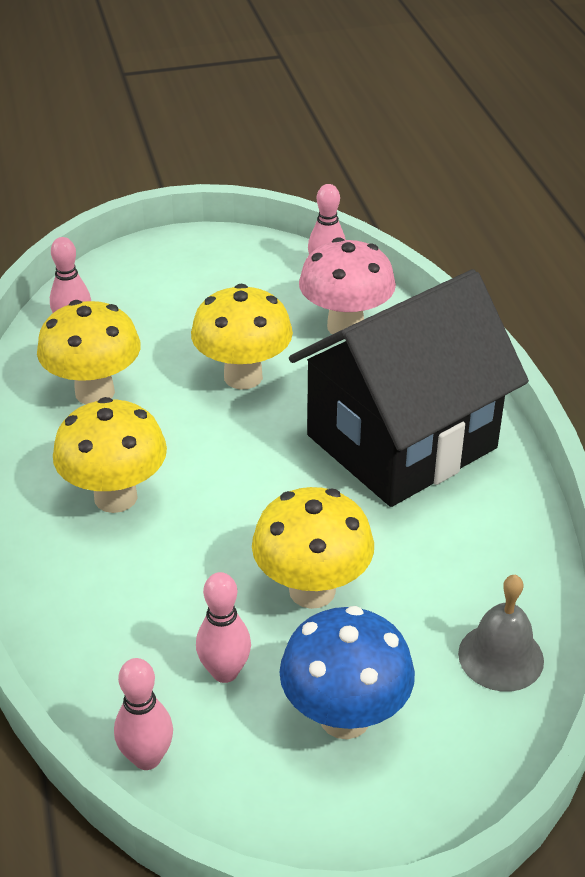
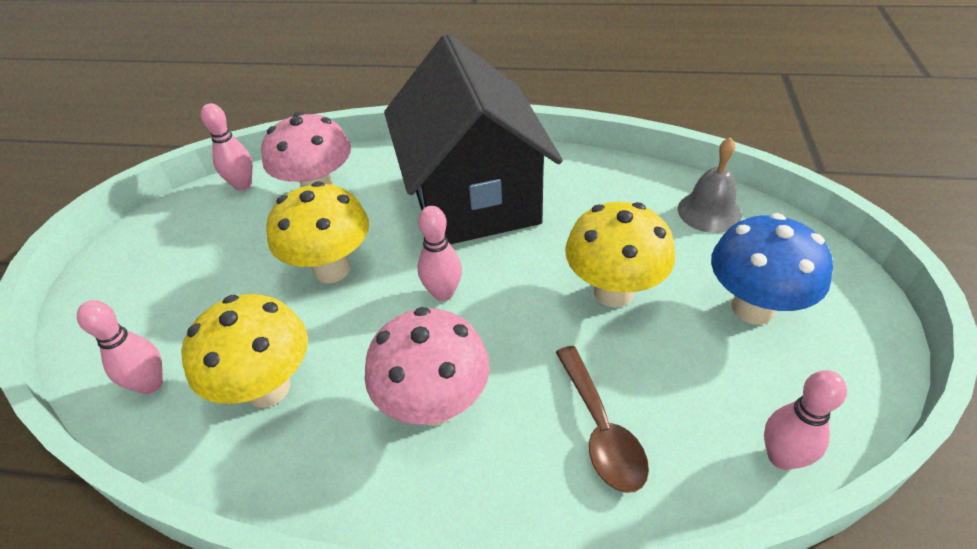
camera: 65 degrees left, 5 degrees up
yellow mushroom [53,397,167,513] -> pink mushroom [364,307,490,426]
pink bowling pin [196,572,251,683] -> pink bowling pin moved to [418,206,462,301]
none -> brown spoon [556,346,649,493]

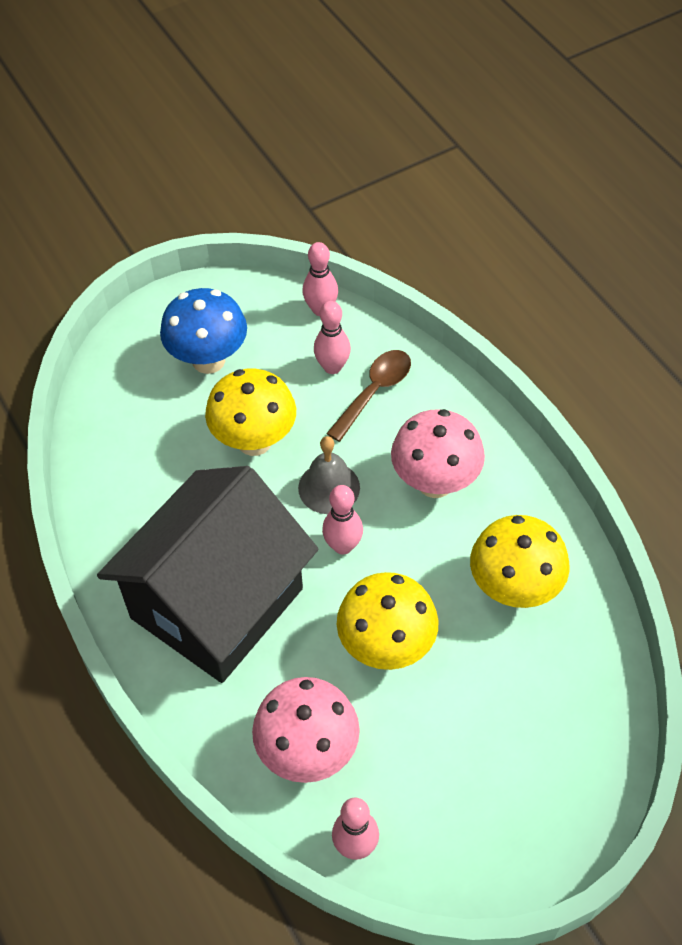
camera: 130 degrees left, 10 degrees up
pink bowling pin [77,300,163,394] -> pink bowling pin moved to [314,301,351,374]
grey bell [678,137,742,233] -> grey bell moved to [298,436,360,514]

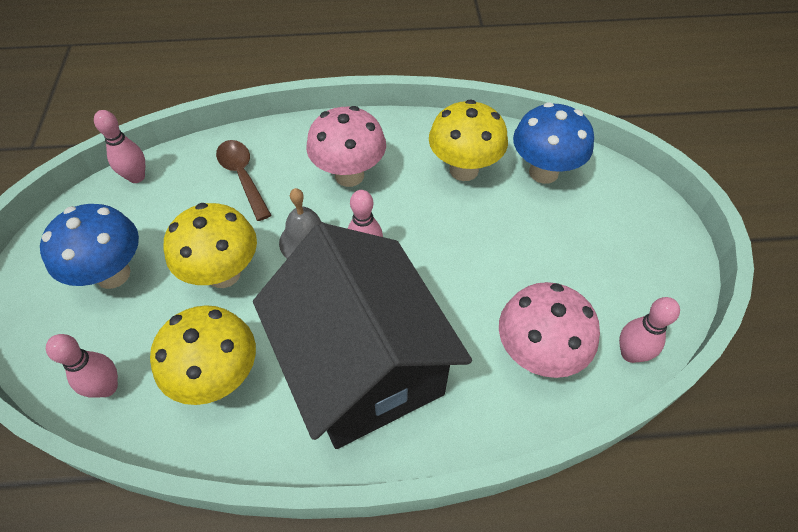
camera: 65 degrees left, 0 degrees up
pink bowling pin [314,301,351,374] -> pink bowling pin moved to [46,334,118,398]
yellow mushroom [337,572,439,670] -> yellow mushroom moved to [150,305,256,405]
none -> blue mushroom [513,102,594,184]

